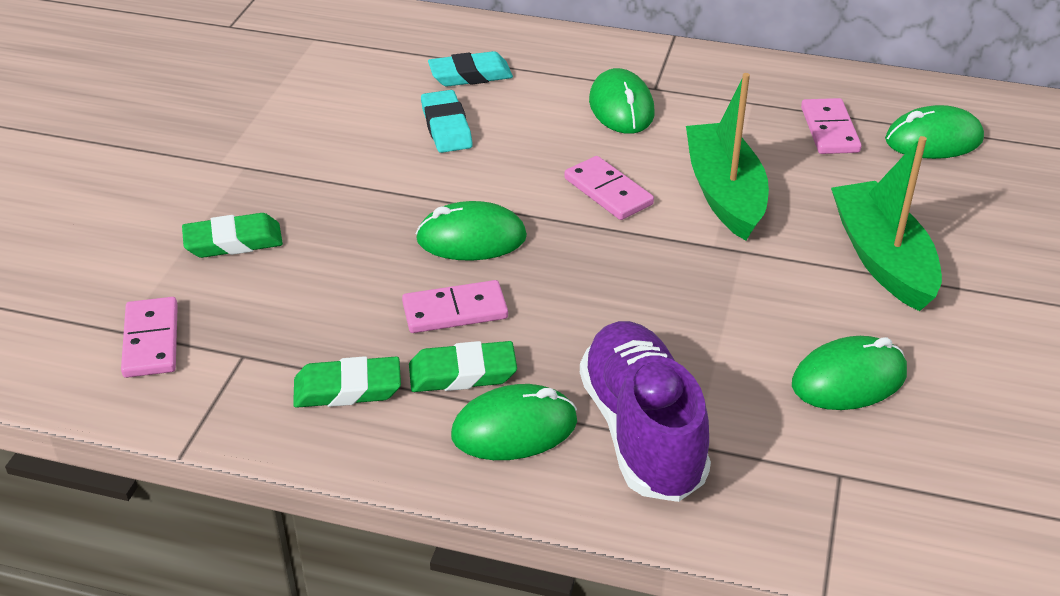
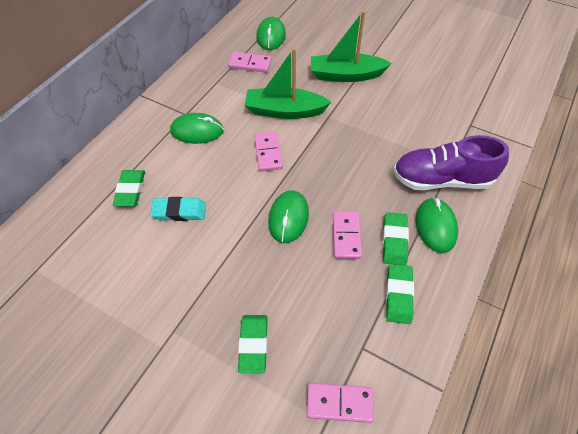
camera: 75 degrees left, 15 degrees up
turquoise eraser [428,51,513,87] -> green eraser [113,170,145,206]
pink domino [564,156,654,220] -> pink domino turned 75 degrees counterclockwise [254,131,283,172]
green mouse [792,336,907,410] -> none

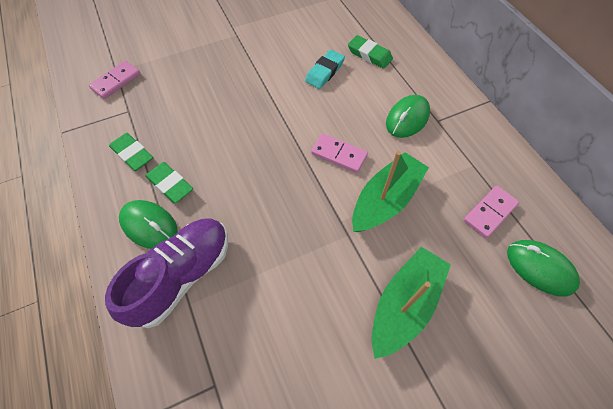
camera: 125 degrees right, 5 degrees up
green eraser [238,315,268,373] -> none
green mouse [268,190,309,243] -> none
pink domino [333,211,362,259] -> none

